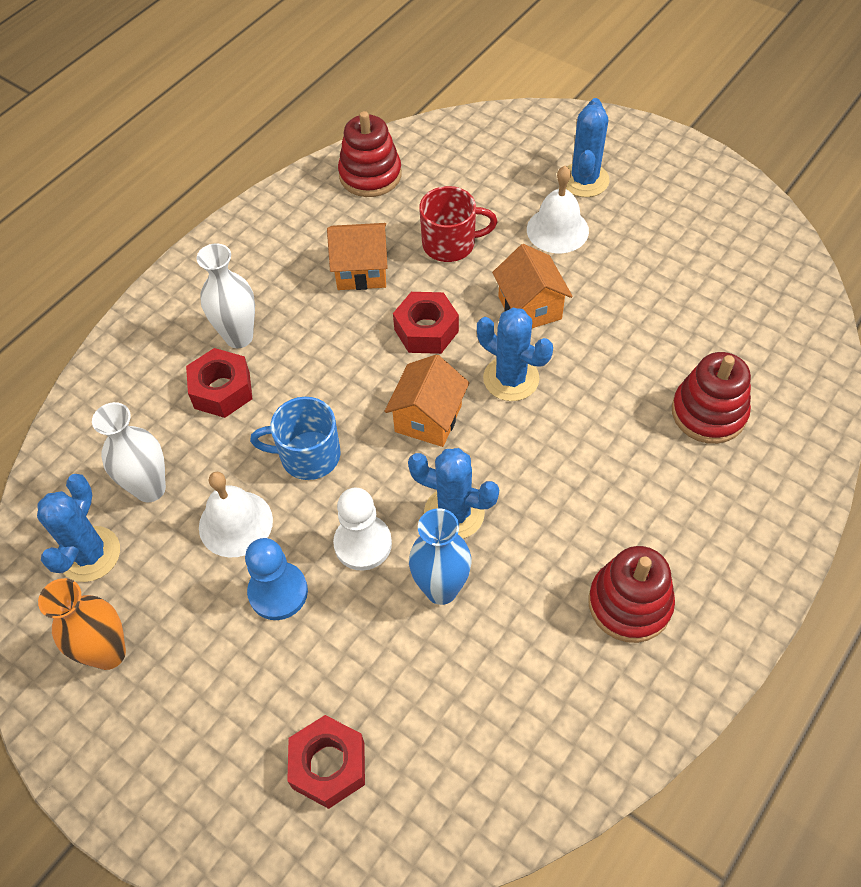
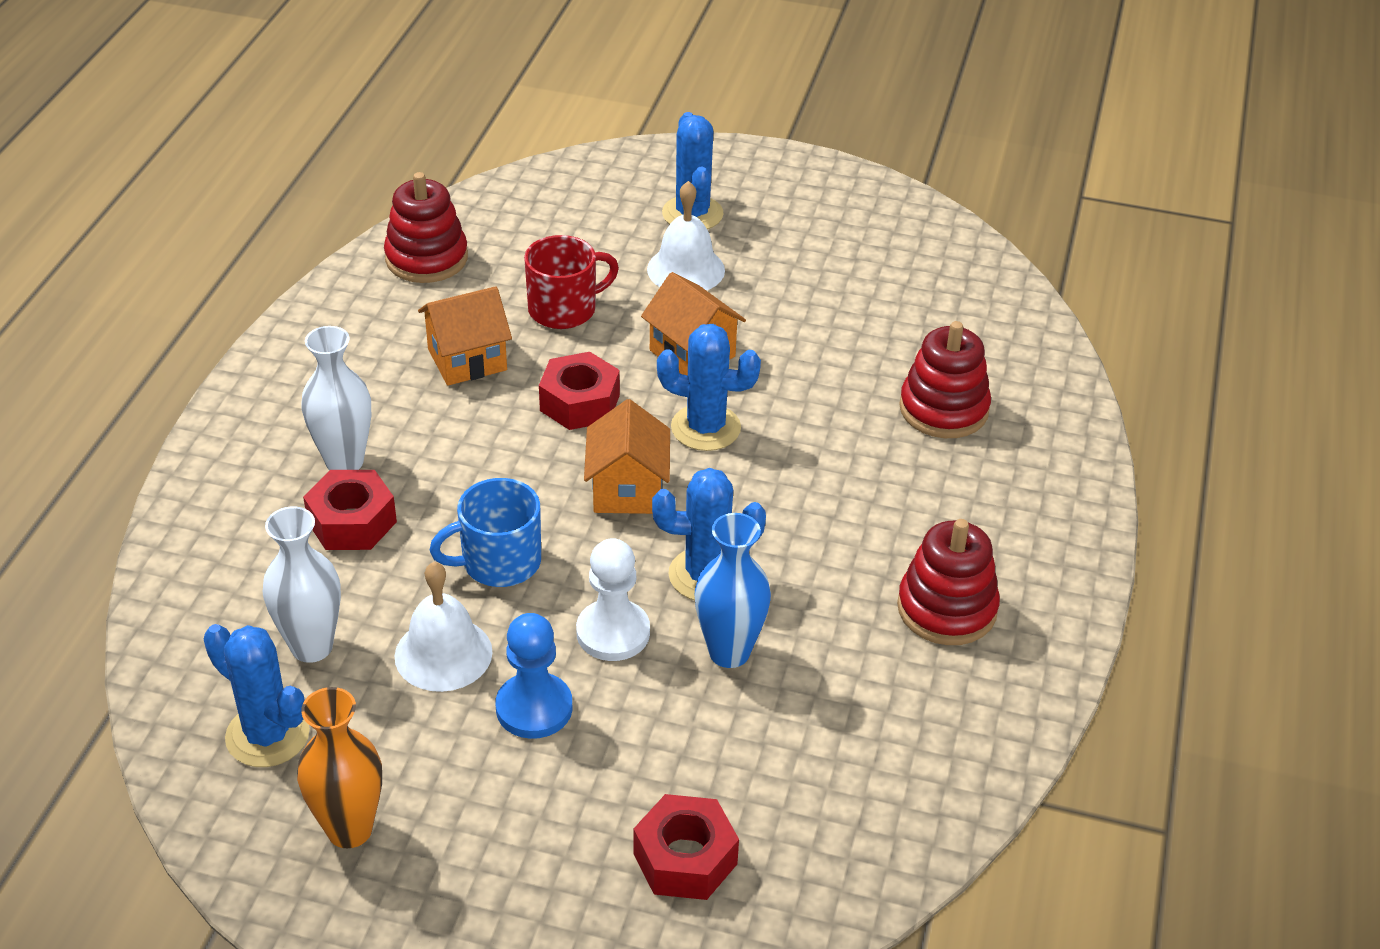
camera: 25 degrees left, 15 degrees down
blue cactus [37,474,120,582] -> blue cactus turned 45 degrees counterclockwise [204,624,310,767]

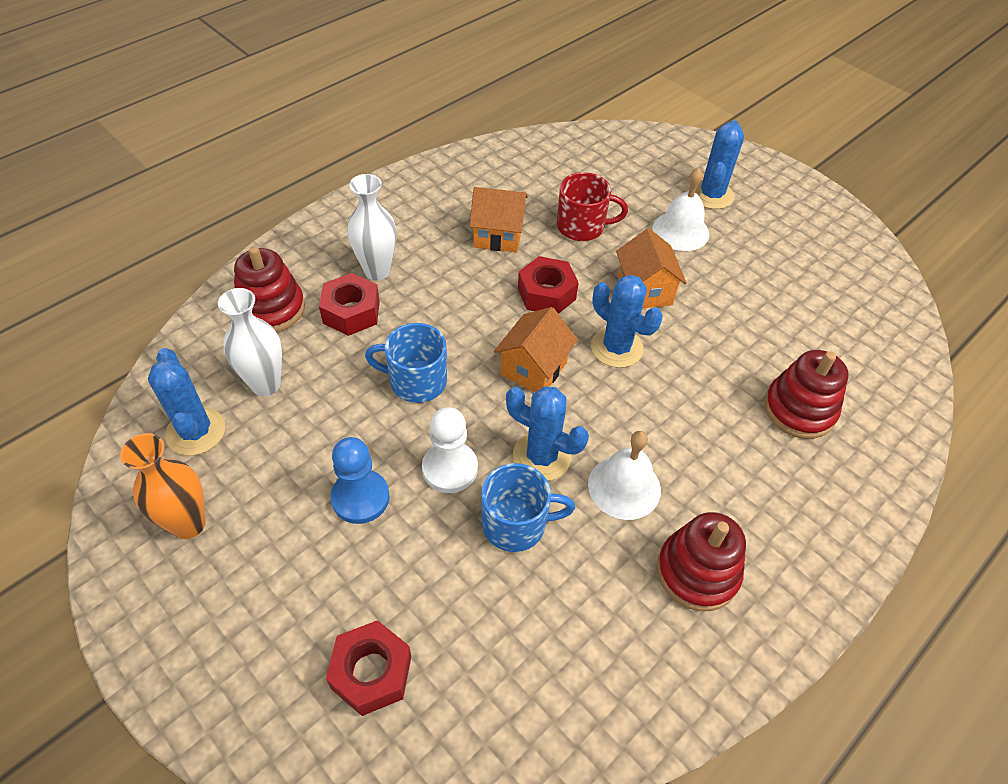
camera: 30 degrees right, 10 degrees up
red stacking toy [384,172,468,283] -> red stacking toy moved to [234,246,305,332]
white bell [395,562,493,692] -> white bell moved to [588,431,661,520]
blue vase [694,513,771,668] -> blue mug [481,463,575,552]

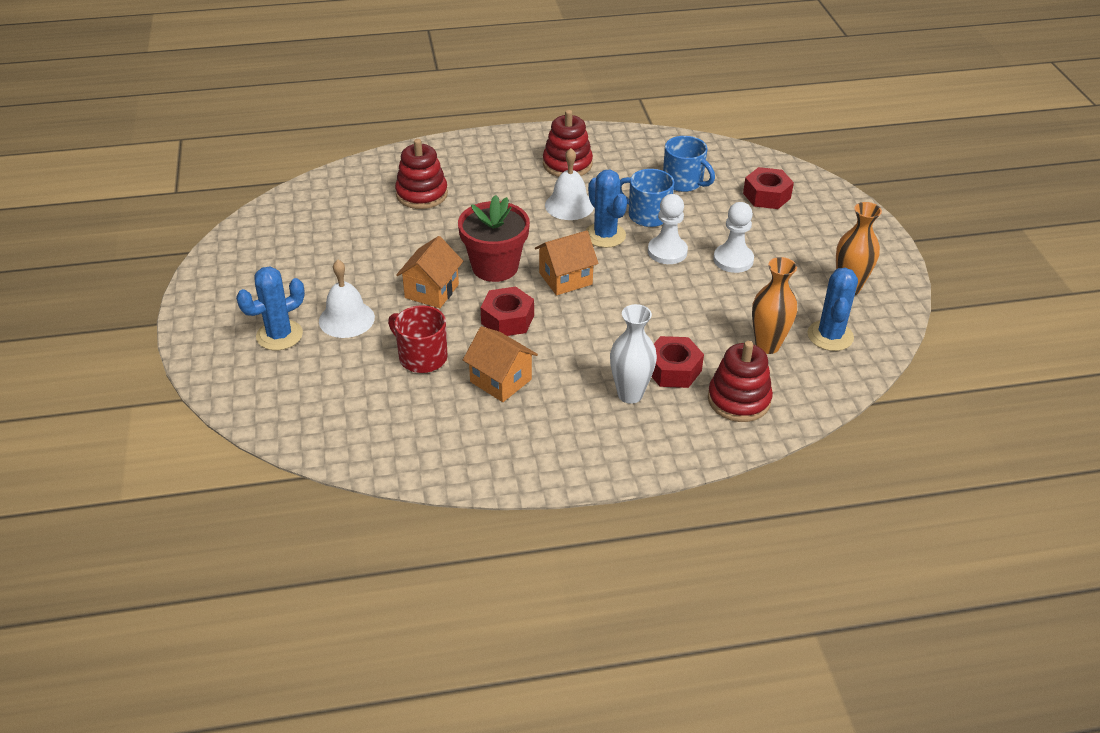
camera: 145 degrees left, 10 degrees down
white vase [218,288,282,396] -> orange vase [752,257,797,354]
blue pawn [331,437,390,524] -> white pawn [713,202,754,273]
blue mug [365,323,447,403] -> blue mug moved to [663,136,715,192]
blue cactus [591,275,663,368] -> red flower pot [458,195,530,282]

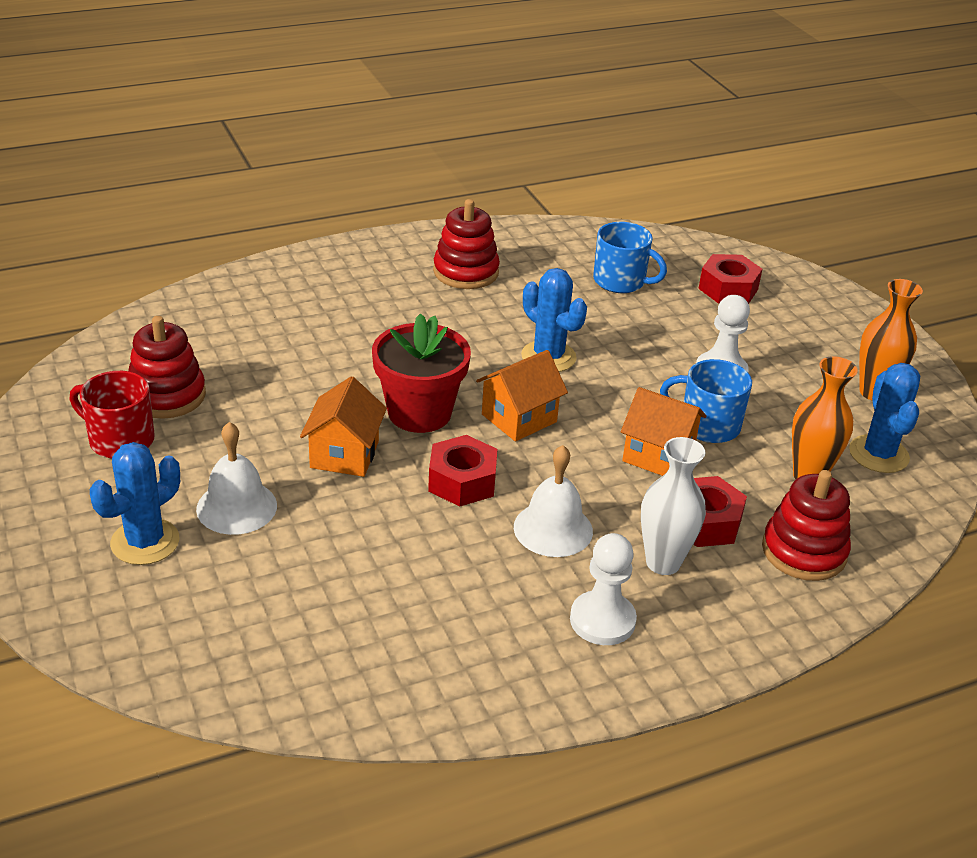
camera: 15 degrees left, 5 degrees down
red mug [388,305,448,373] -> red mug moved to [69,371,155,459]
red stacking toy [395,139,448,209] -> red stacking toy moved to [128,316,206,419]
orange house [463,326,538,402] -> orange house moved to [621,387,707,476]
white bell [545,148,594,220] -> white bell moved to [514,445,593,557]
blue mug [620,169,674,227] -> blue mug moved to [660,359,752,443]
white pawn [648,194,688,264] -> white pawn moved to [570,533,637,645]

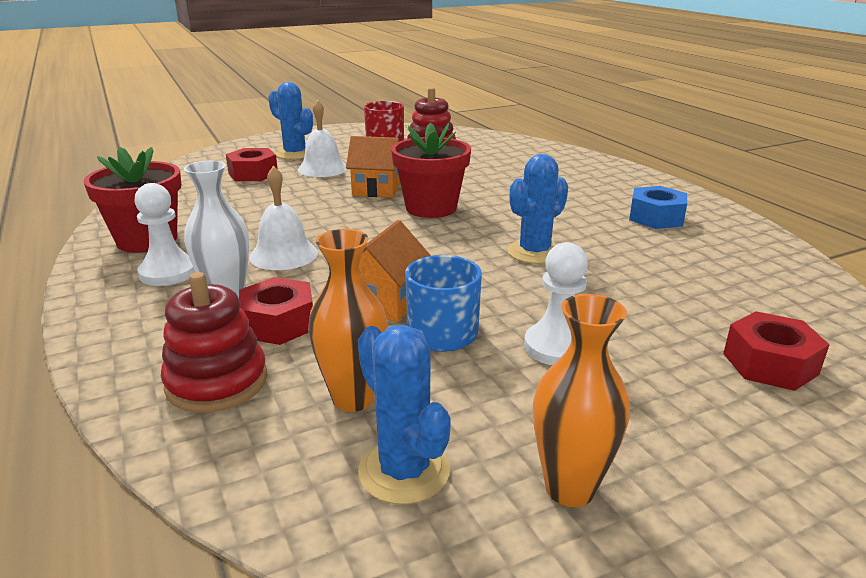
camera: 90 degrees right, 10 degrees down
red nut [428,435,498,507] -> red nut moved to [226,148,278,181]
red stacking toy [433,199,500,289] -> blue nut [629,186,687,229]
orange house [476,350,568,441] -> none
blue mug [593,222,667,293] -> none
blue cactus [849,363,920,473] -> blue cactus turned 60 degrees clockwise [358,325,451,505]
none -> red flower pot [84,147,181,253]

